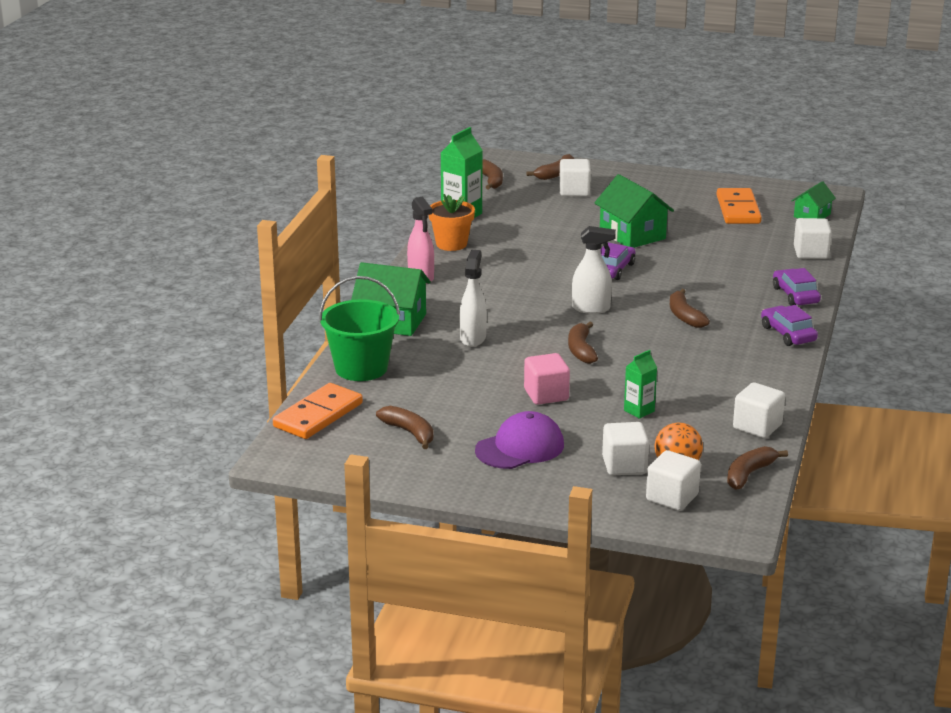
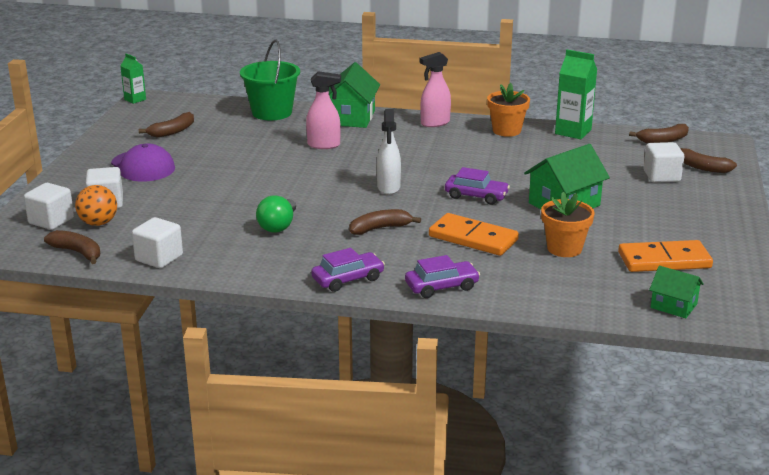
camera: 85 degrees right, 0 degrees up
orange domino [273,383,363,439] -> orange domino moved to [429,213,519,256]
white spray bottle [460,250,487,347] -> pink spray bottle [306,71,341,149]
pink cube [524,353,570,405] -> none
brown banana [568,322,598,364] -> none
green carton [624,350,657,419] -> green carton moved to [120,53,146,104]
white cube [794,218,832,259] -> none
none -> green light bulb [256,195,296,233]
none -> orange flower pot [541,192,595,257]

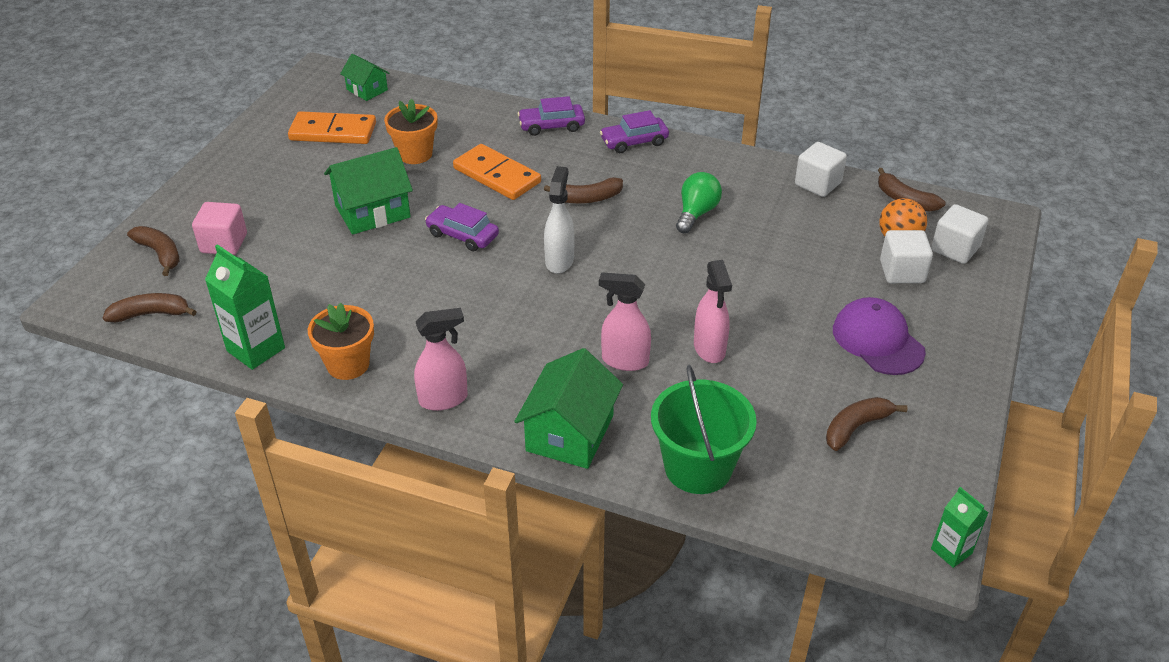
camera: 170 degrees left, 15 degrees up
white cube [644,142,684,183] -> pink cube [192,202,247,255]
none -> pink spray bottle [694,260,732,363]

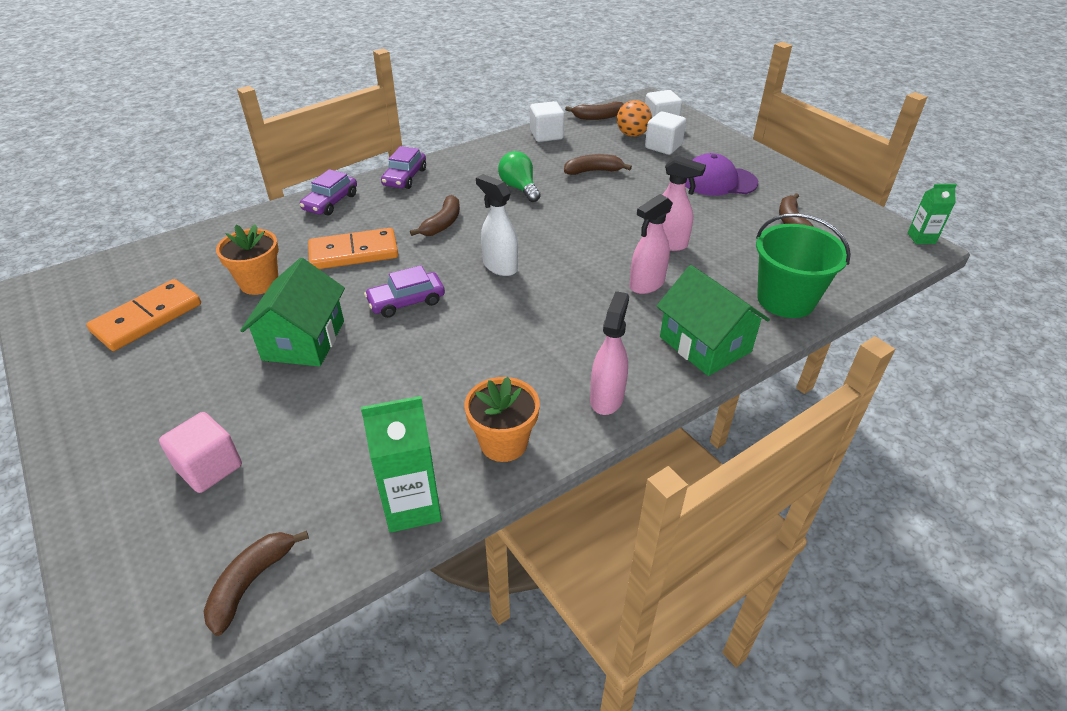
camera: 55 degrees left, 0 degrees up
brown banana [127,226,180,276] -> brown banana moved to [564,154,632,175]
green house [340,54,389,101] -> none

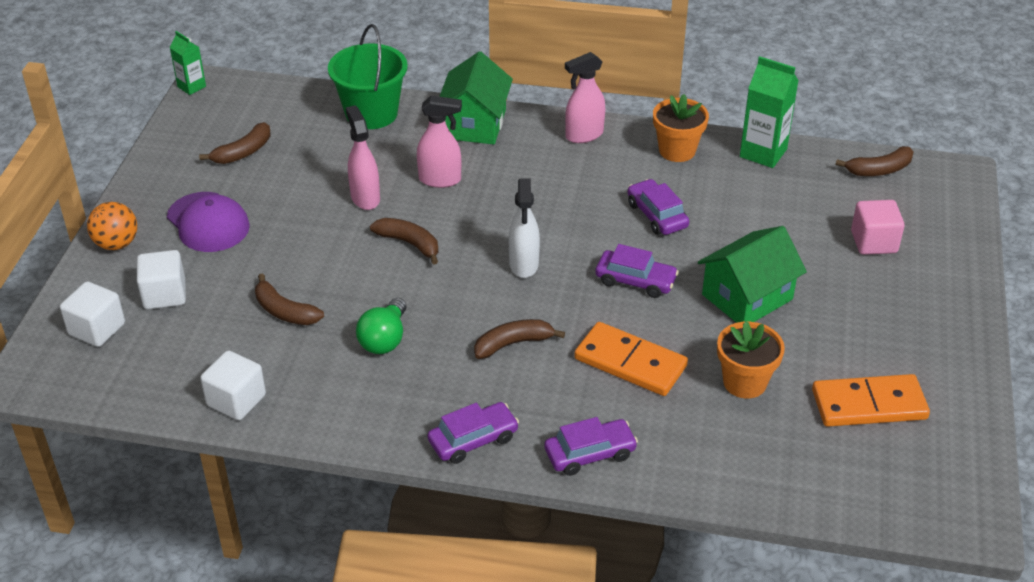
camera: 135 degrees left, 0 degrees up
brown banana [565,102,624,120] -> brown banana moved to [370,218,438,265]
orange ball [617,100,652,137] -> orange ball moved to [87,202,137,250]
none -> purple car [627,179,689,235]

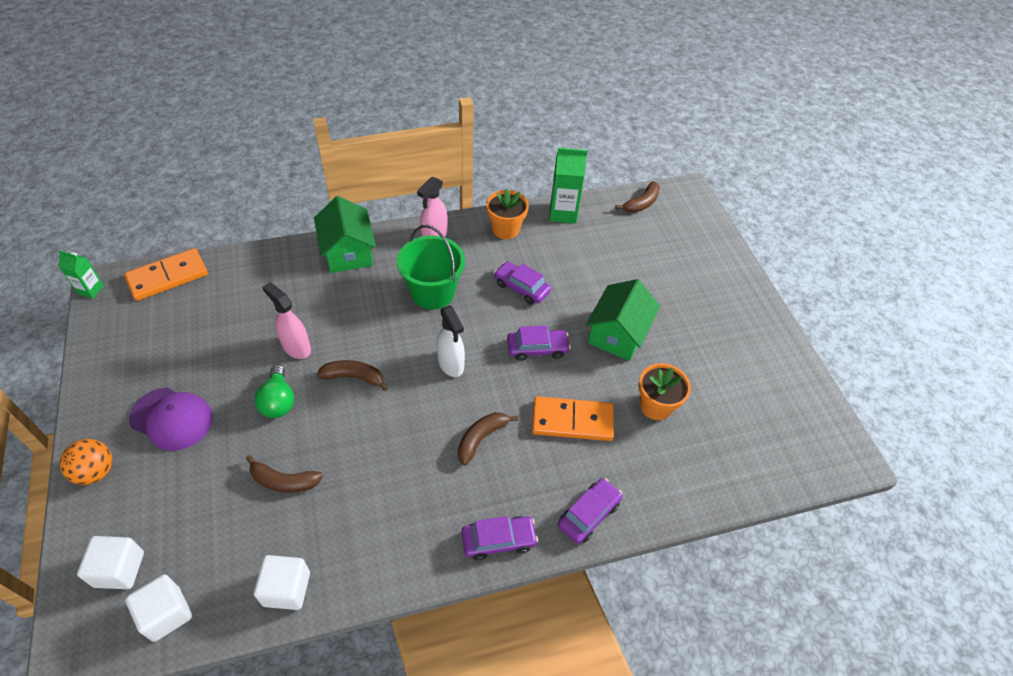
camera: 30 degrees left, 10 degrees up
white cube [137,250,186,309] -> white cube moved to [125,575,192,642]
brown banana [199,122,270,164] -> none
green bucket [328,24,408,129] -> green bucket moved to [397,225,465,309]
green light bulb [356,298,407,354] -> green light bulb moved to [255,365,294,418]
pink spray bottle [417,96,462,188] -> none
purple car [428,402,519,464] -> purple car turned 45 degrees clockwise [461,516,538,561]
orange domino [812,374,930,427] -> orange domino moved to [124,248,208,301]
pink cube [851,200,905,255] -> none

